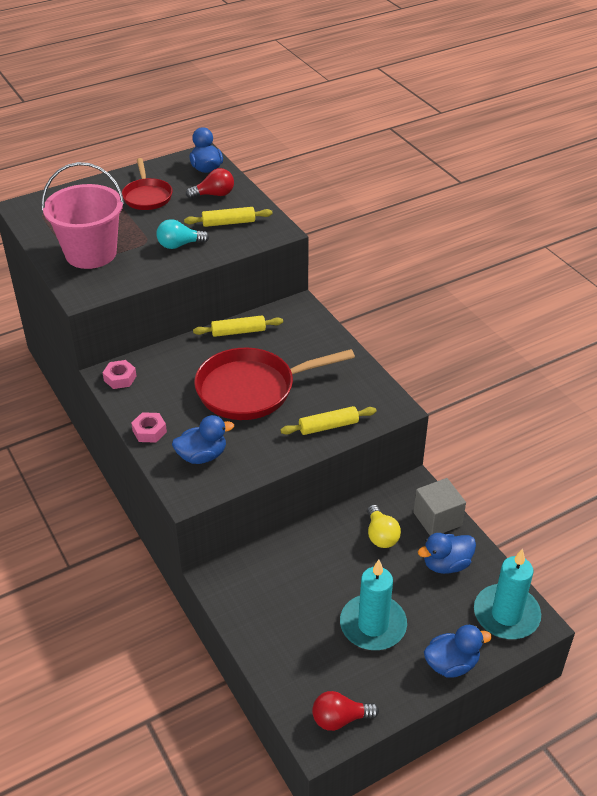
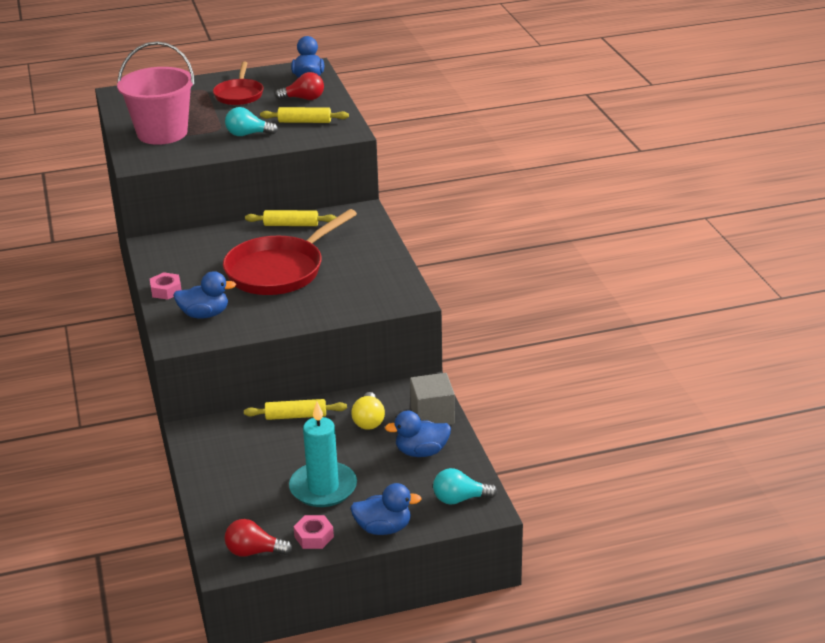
camera: 15 degrees right, 10 degrees down
pink nut [102,360,137,389] -> pink nut moved to [294,515,334,549]
red pan [194,348,355,420] -> red pan turned 45 degrees counterclockwise [223,209,357,295]
yellow rolling pin [280,406,376,435] -> yellow rolling pin moved to [244,399,347,420]
turquoise candle [474,548,541,639] -> turquoise light bulb [433,468,497,505]

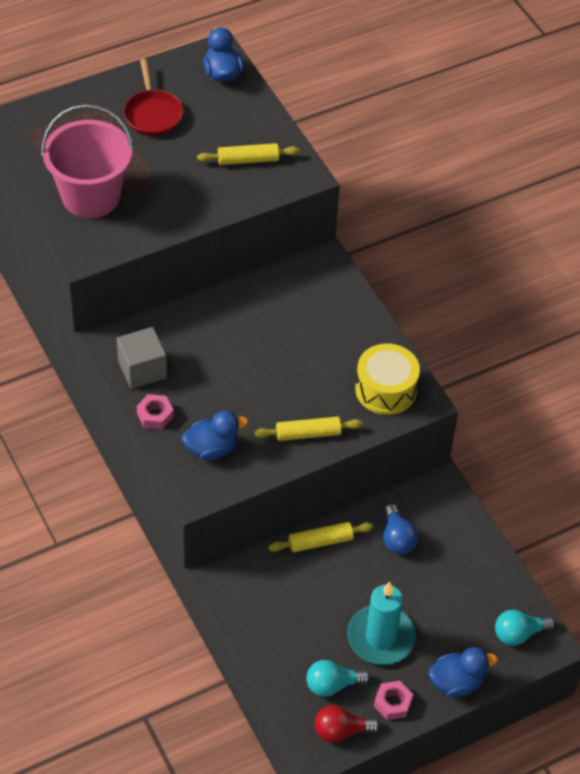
camera: 15 degrees left, 20 degrees up
red pan [223,209,357,295] -> none
turquoise light bulb [225,107,278,136] -> turquoise light bulb moved to [306,660,370,697]
yellow rolling pin [245,210,336,226] -> yellow rolling pin moved to [254,417,363,441]
red light bulb [275,72,324,100] -> none
yellow light bulb [351,392,385,430] -> blue light bulb [383,504,418,554]
blue duck [385,411,451,457] -> none
grey cube [410,373,455,425] -> grey cube moved to [116,327,167,389]
none -> yellow drum [355,343,420,415]

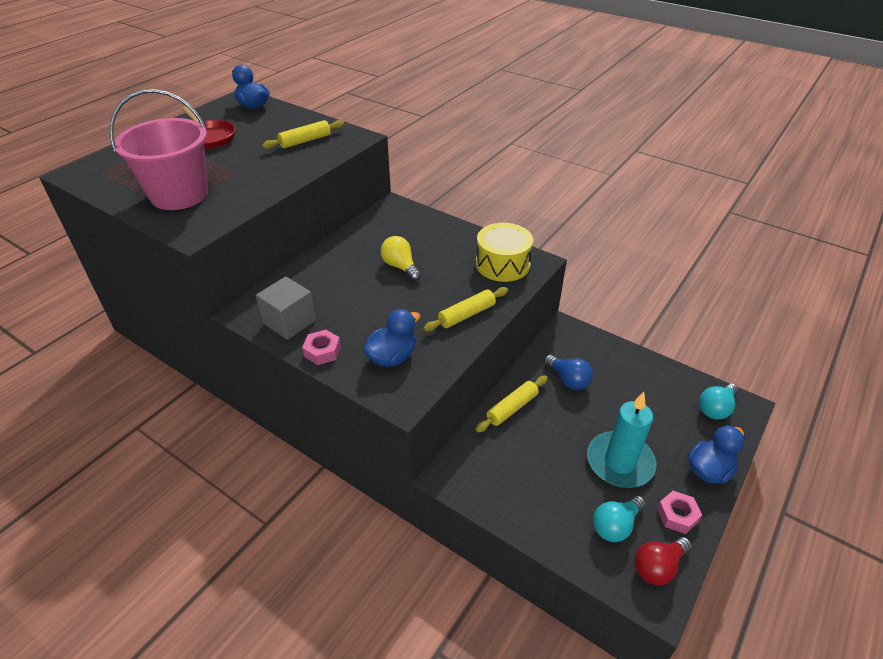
camera: 25 degrees left, 10 degrees down
none -> yellow light bulb [381,236,421,281]

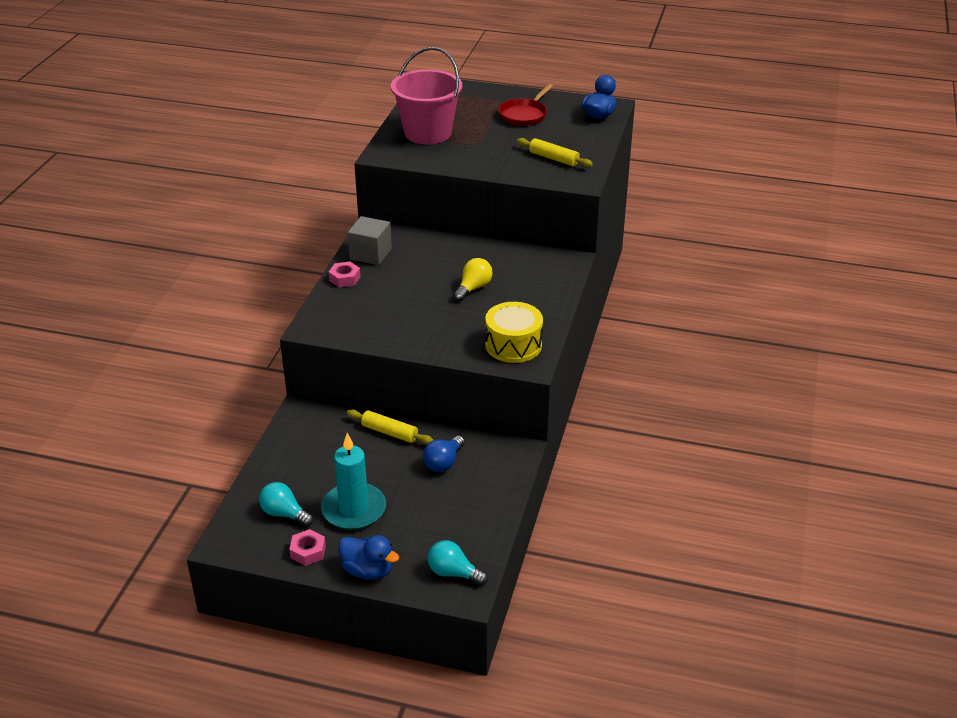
camera: 70 degrees right, 5 degrees down
blue duck [363,309,420,367] -> none
yellow rolling pin [423,287,508,331] -> none
red light bulb [634,537,692,585] -> none

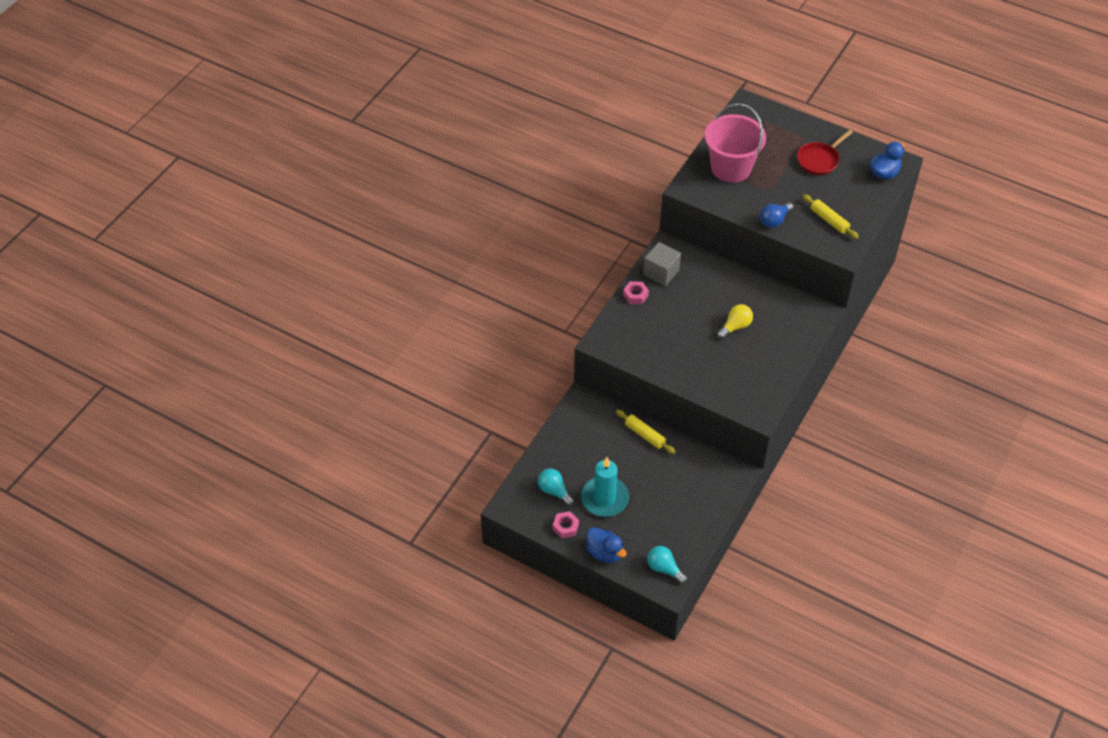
camera: 15 degrees right, 15 degrees up
blue light bulb [423,436,465,472] -> blue light bulb moved to [760,202,793,228]
yellow drum [485,302,543,363] -> none

